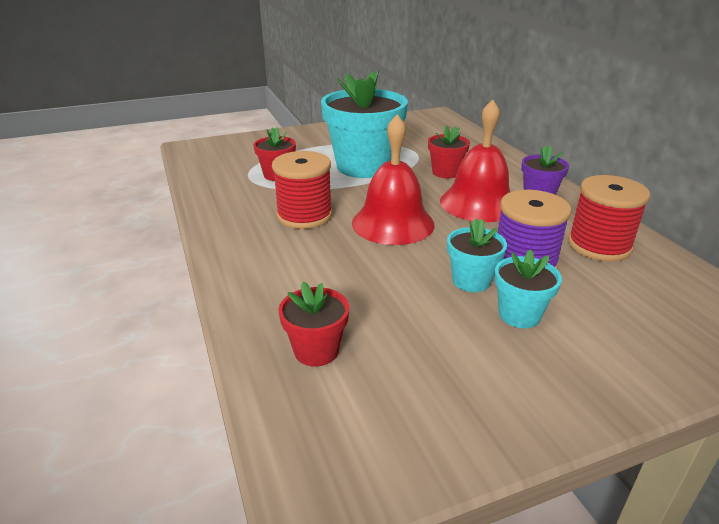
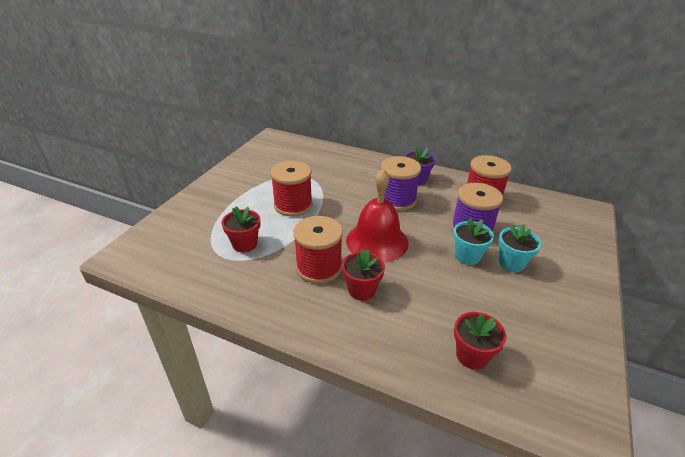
camera: 45 degrees left, 5 degrees up
turquoise flower pot [321,69,408,178] -> red spool [270,161,313,217]
red flower pot [428,125,470,178] -> red flower pot moved to [342,249,385,301]
red bell [440,100,510,222] -> purple spool [381,156,421,211]

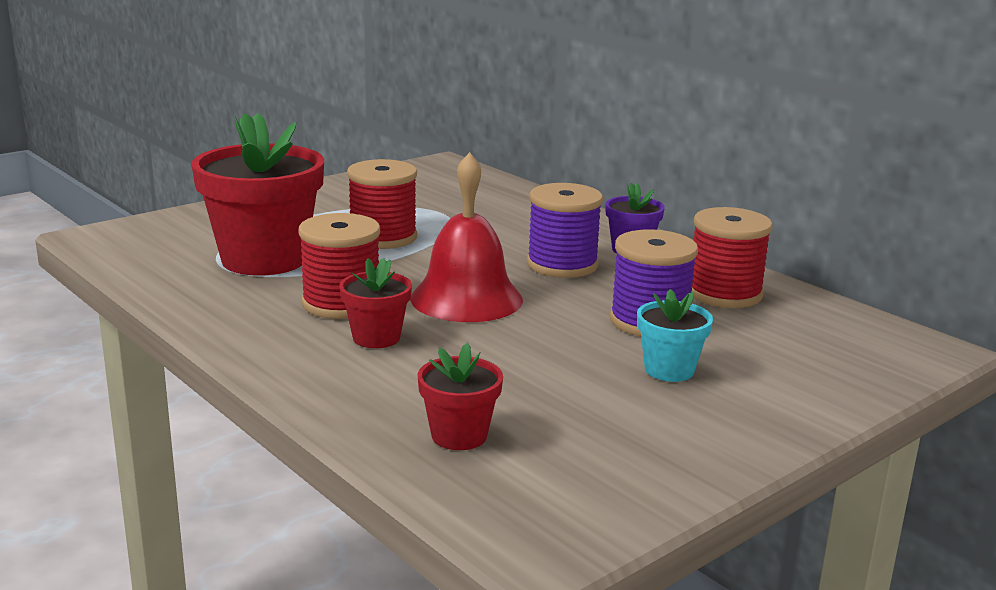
camera: 25 degrees right, 15 degrees down
red flower pot [221,206,260,252] -> red flower pot [191,113,324,276], size x2.06
turquoise flower pot [453,218,494,265] -> none

